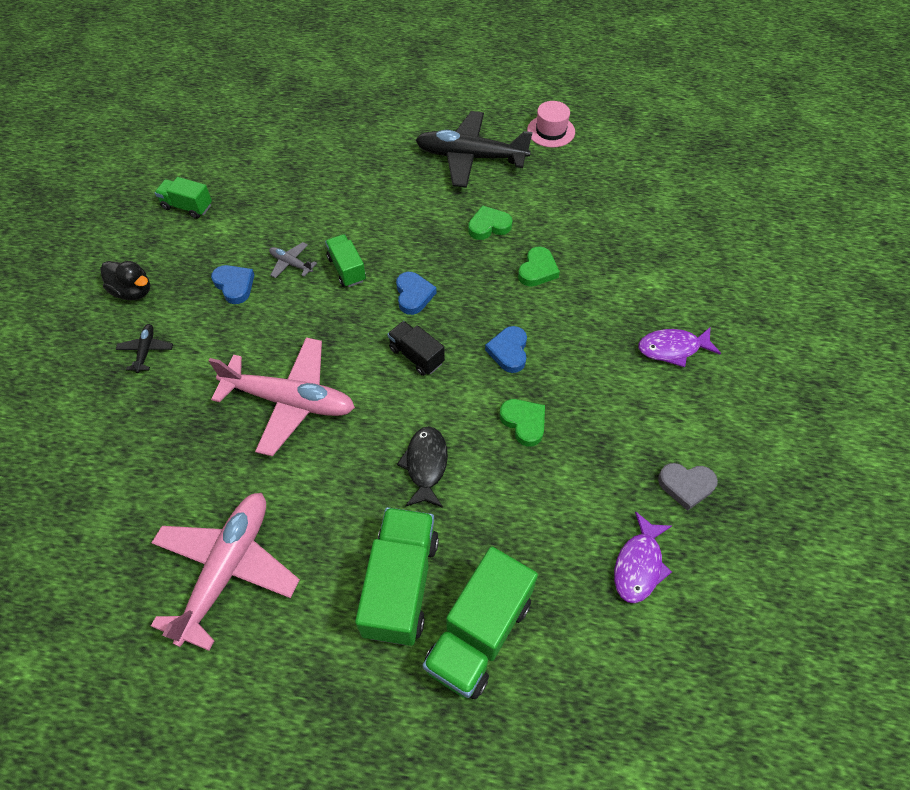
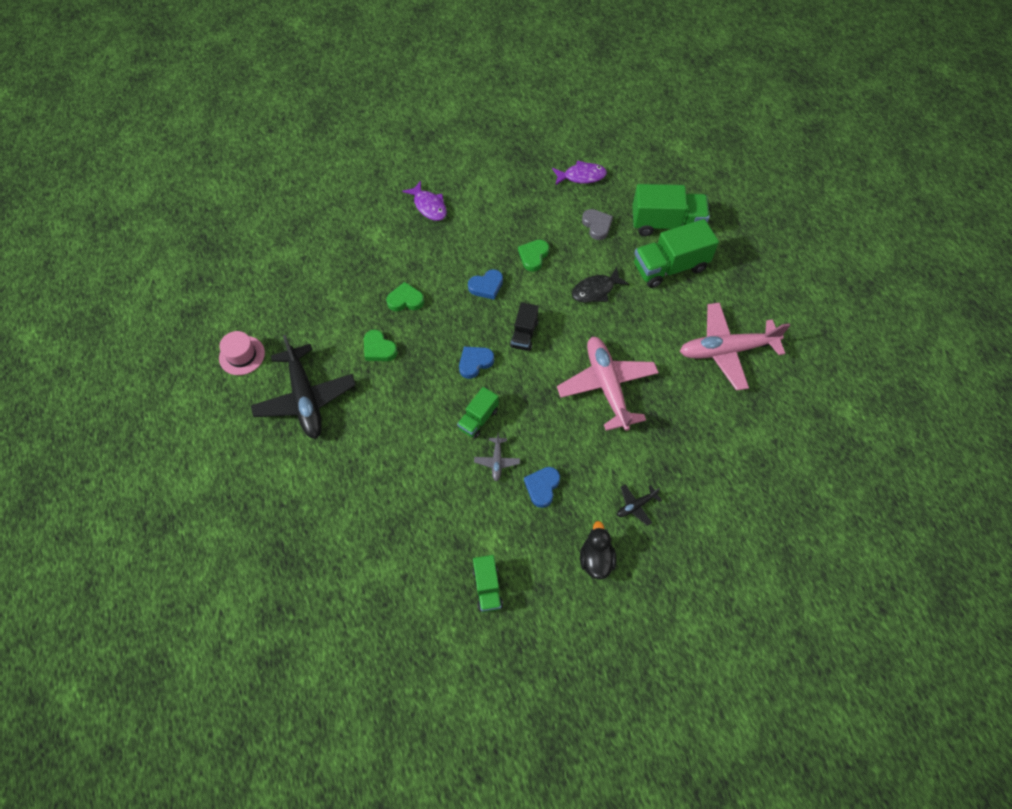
camera: 120 degrees left, 5 degrees up
grey heart [658,463,718,511] -> grey heart moved to [582,209,613,240]

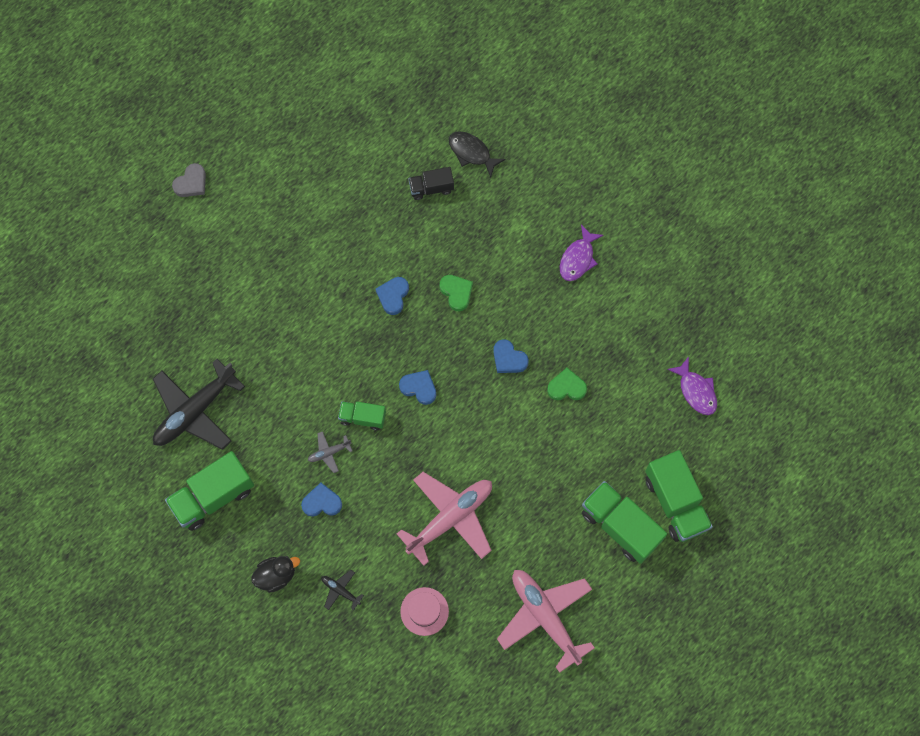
camera: 65 degrees right, 10 degrees up
pink hat [219,331,265,375] -> pink hat moved to [400,587,449,636]
black plane [251,335,356,439] -> black plane moved to [153,359,245,450]
green heart [364,330,398,361] -> blue heart [375,277,409,315]
green truck [473,555,503,612] -> green truck [165,451,254,531], size x1.79
black truck [510,302,538,351] -> black truck moved to [408,167,454,200]
black fish [572,267,629,302] -> black fish moved to [449,131,506,178]
grey heart [582,209,613,240] -> grey heart moved to [172,163,206,197]

